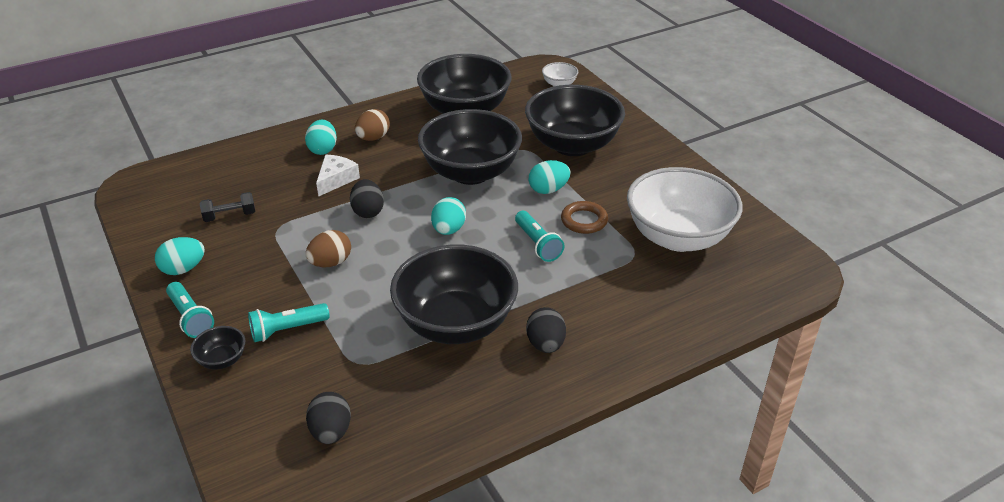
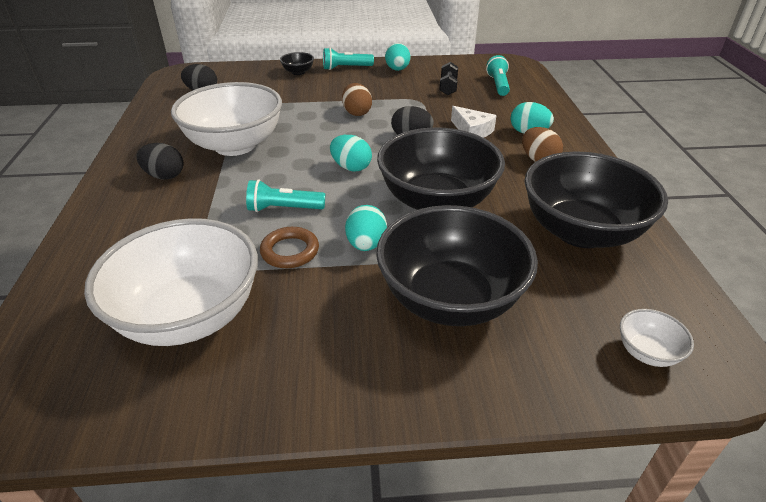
camera: 115 degrees right, 0 degrees up
turquoise flashlight [248,303,330,342] -> turquoise flashlight moved to [486,55,510,96]
black bowl [390,245,518,344] -> white bowl [171,82,282,156]

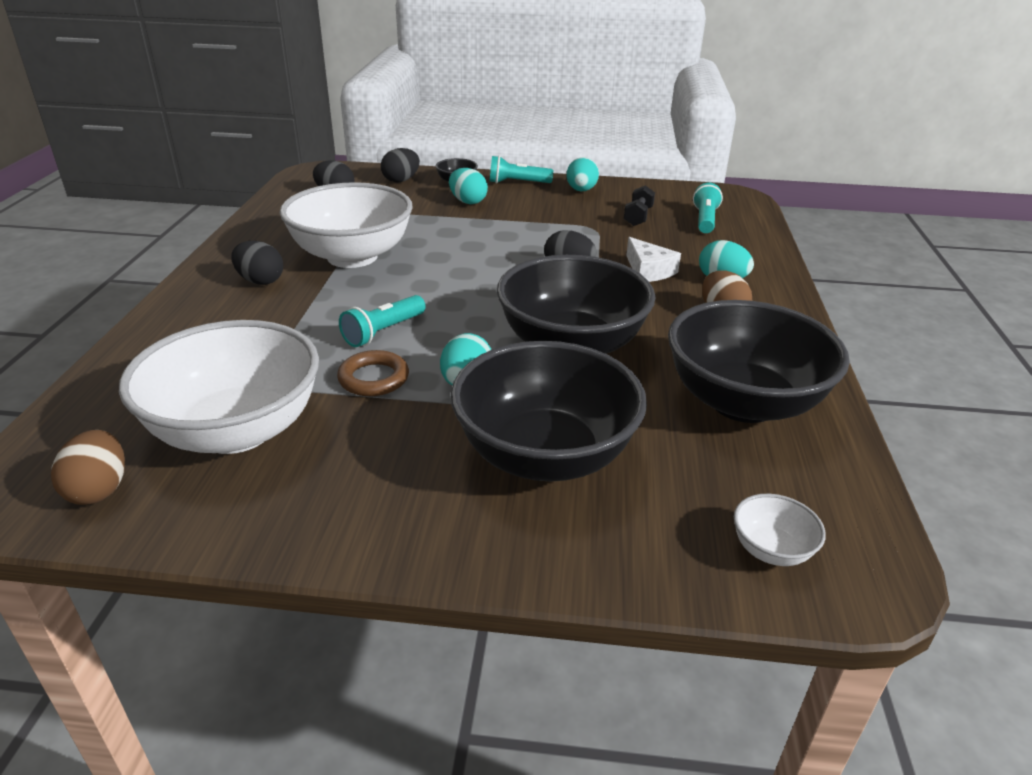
camera: 10 degrees right, 5 degrees down
turquoise flashlight [246,180,325,212] -> turquoise flashlight turned 60 degrees counterclockwise [339,295,426,347]
turquoise egg [330,135,372,172] -> turquoise egg moved to [449,168,488,204]
brown egg [342,83,372,116] -> brown egg moved to [51,430,125,505]
none -> black egg [381,148,420,183]

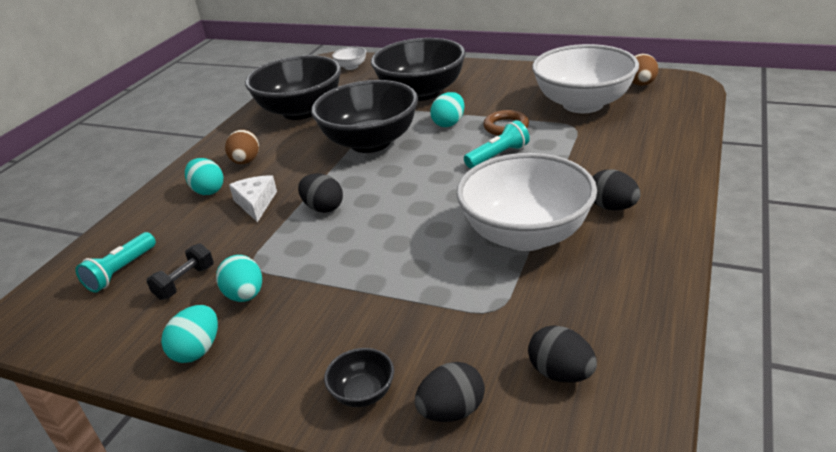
camera: 160 degrees left, 0 degrees up
turquoise egg [449,168,488,204] -> turquoise egg moved to [216,255,262,302]
turquoise flashlight [489,156,553,183] -> none

